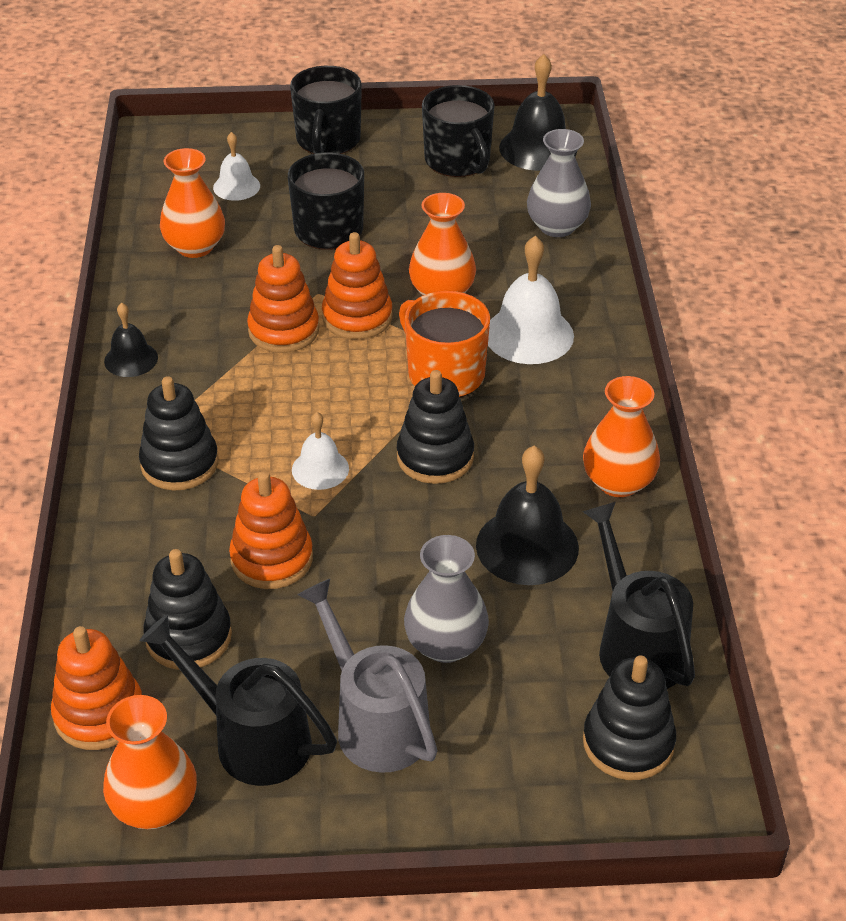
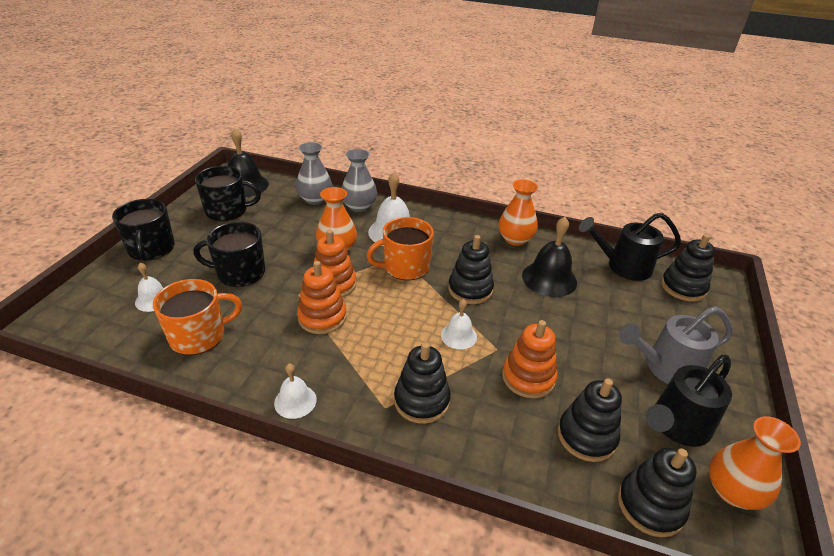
camera: 70 degrees left, 5 degrees down
orange stacking toy [51,626,142,750] -> black stacking toy [618,447,696,538]
black bell [104,303,158,377] -> white bell [274,363,317,419]
orange vase [160,148,225,258] -> orange mug [153,279,242,355]
black mug [290,66,362,154] -> black mug turned 45 degrees clockwise [112,199,175,261]
grey vase [404,535,489,663] -> grey vase moved to [341,149,377,212]

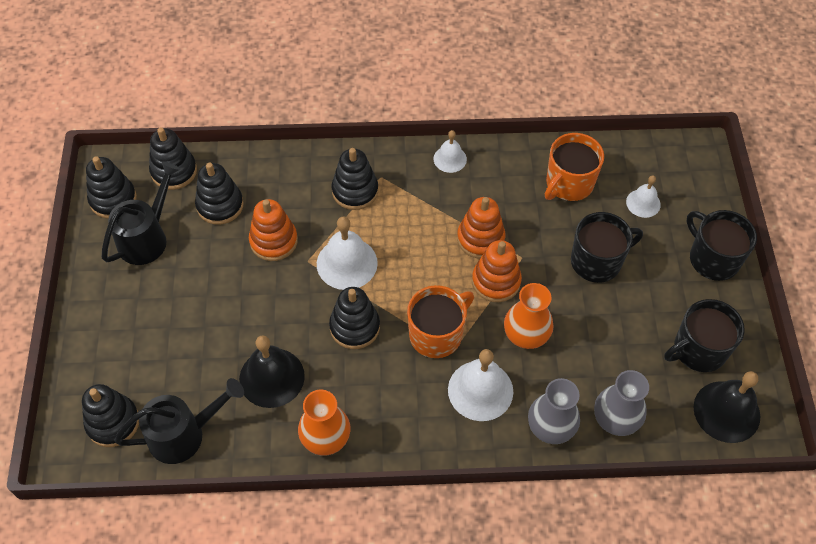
camera: 160 degrees right, 20 degrees up
white bell [441,299,477,349] -> white bell [317,217,378,290], size x1.71
grey watering can [619,306,733,384] -> none
orange vase [709,416,801,510] -> black stacking toy [86,156,137,219]

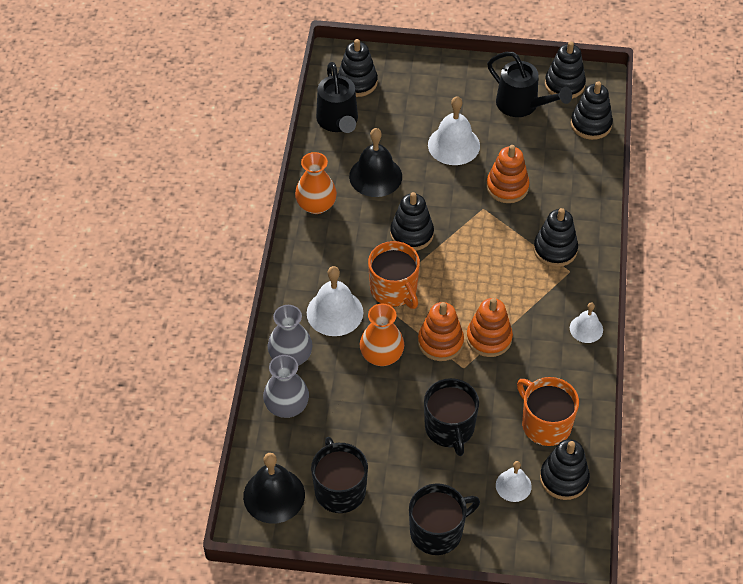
camera: 100 degrees right, 5 degrees down
black stacking toy [195,163,244,225] -> black stacking toy moved to [540,439,590,500]
white bell [317,217,378,290] -> white bell moved to [428,96,480,165]

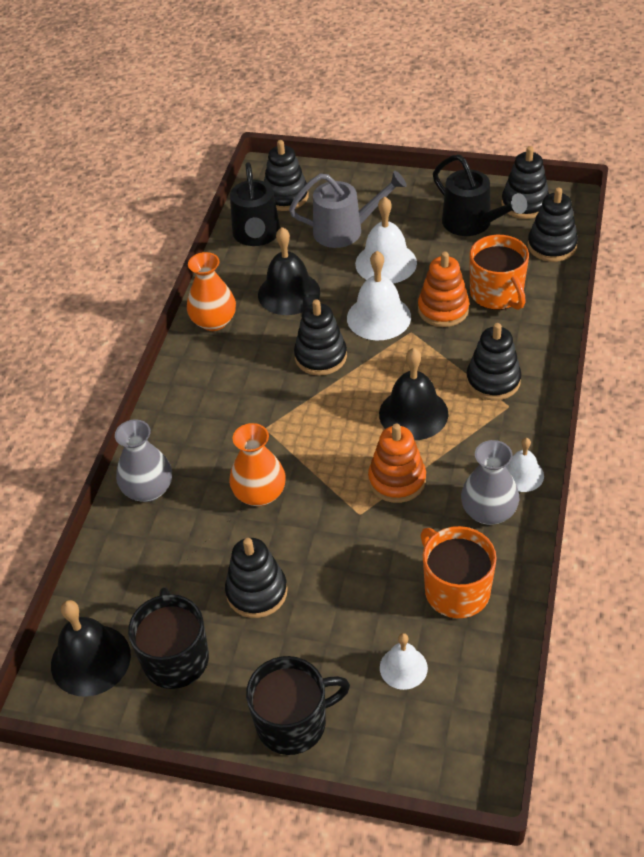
camera: 10 degrees right, 5 degrees down
grey vase [263,355,309,418] -> grey vase moved to [461,440,519,525]
white bell [307,266,363,336] -> white bell moved to [347,251,411,340]
orange mug [368,241,420,309] -> orange mug moved to [469,235,529,310]
orange stacking toy [418,302,464,361] -> none
black mug [424,378,479,456] -> none
black stacking toy [540,439,590,500] -> black stacking toy moved to [225,538,288,618]
none -> grey watering can [289,171,407,248]
none -> black bell [379,348,449,440]

